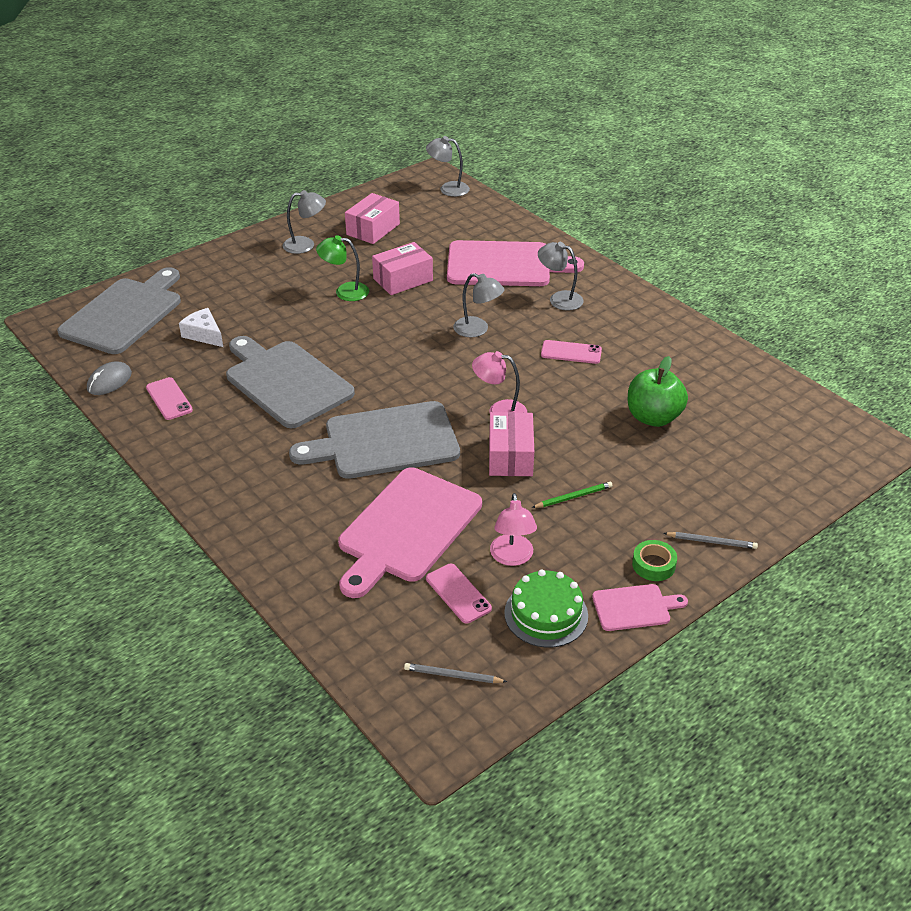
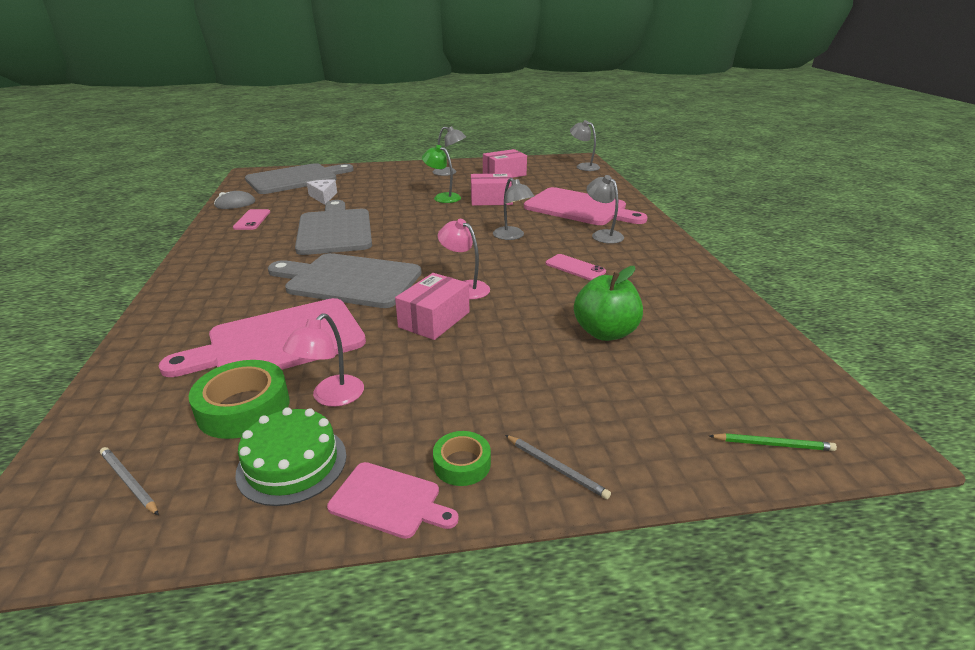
camera: 30 degrees right, 10 degrees down
pink phone [426,564,492,624] -> green tape [188,360,289,439]
green pencil [531,482,613,508] -> green pencil moved to [709,433,837,451]

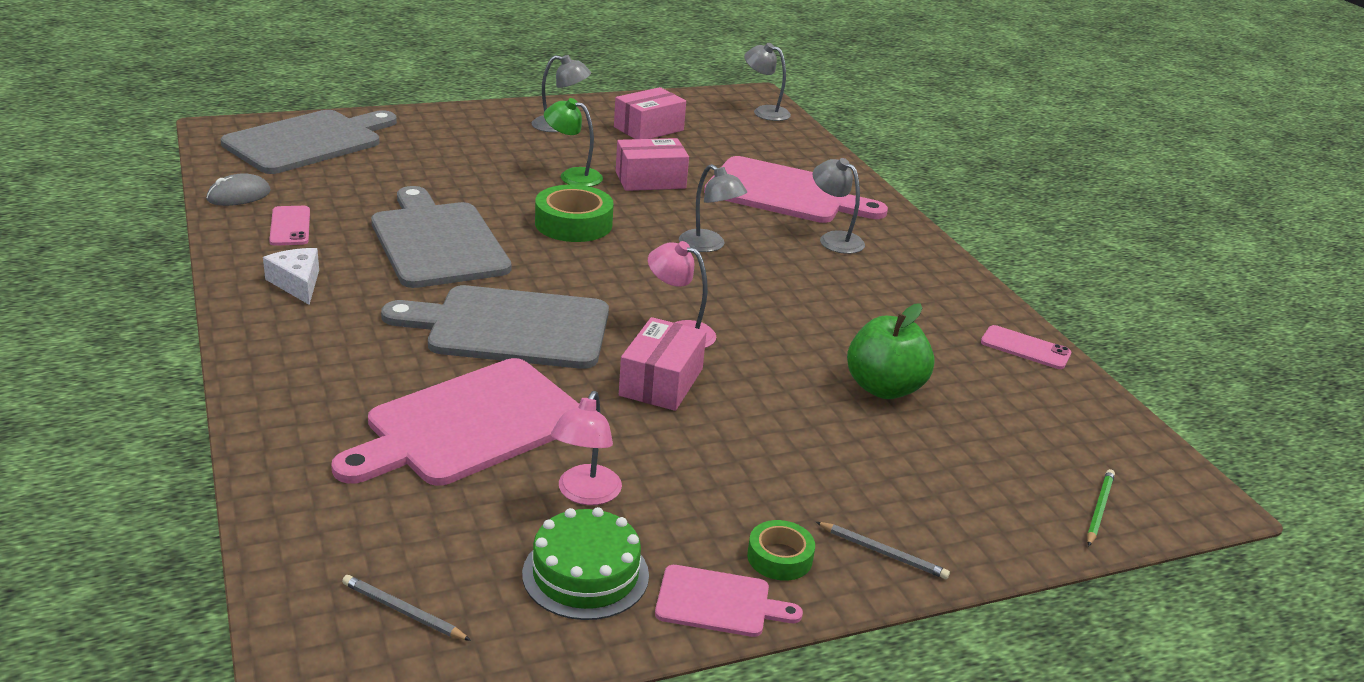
camera: 15 degrees left, 0 degrees up
green tape [188,360,289,439] -> green tape moved to [535,185,614,242]
white cheese [307,179,337,205] -> white cheese moved to [263,248,319,305]
pink phone [546,254,606,280] -> pink phone moved to [981,325,1071,369]
green pencil [709,433,837,451] -> green pencil turned 60 degrees counterclockwise [1087,469,1115,546]

